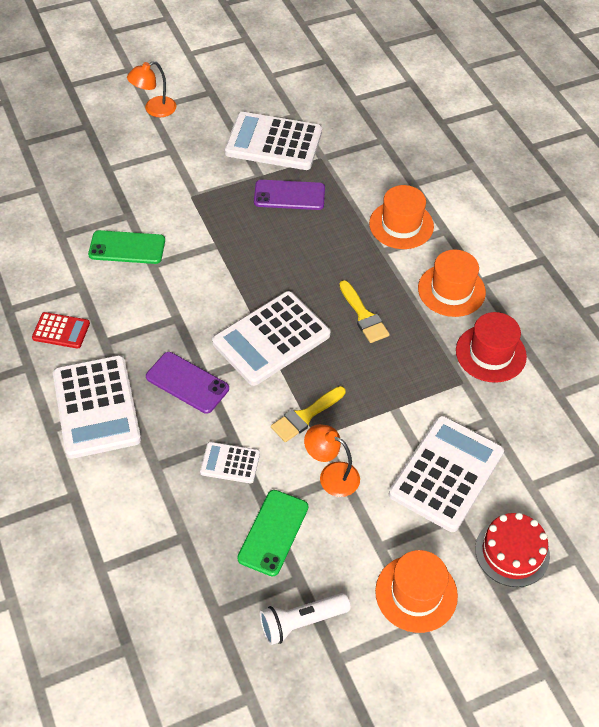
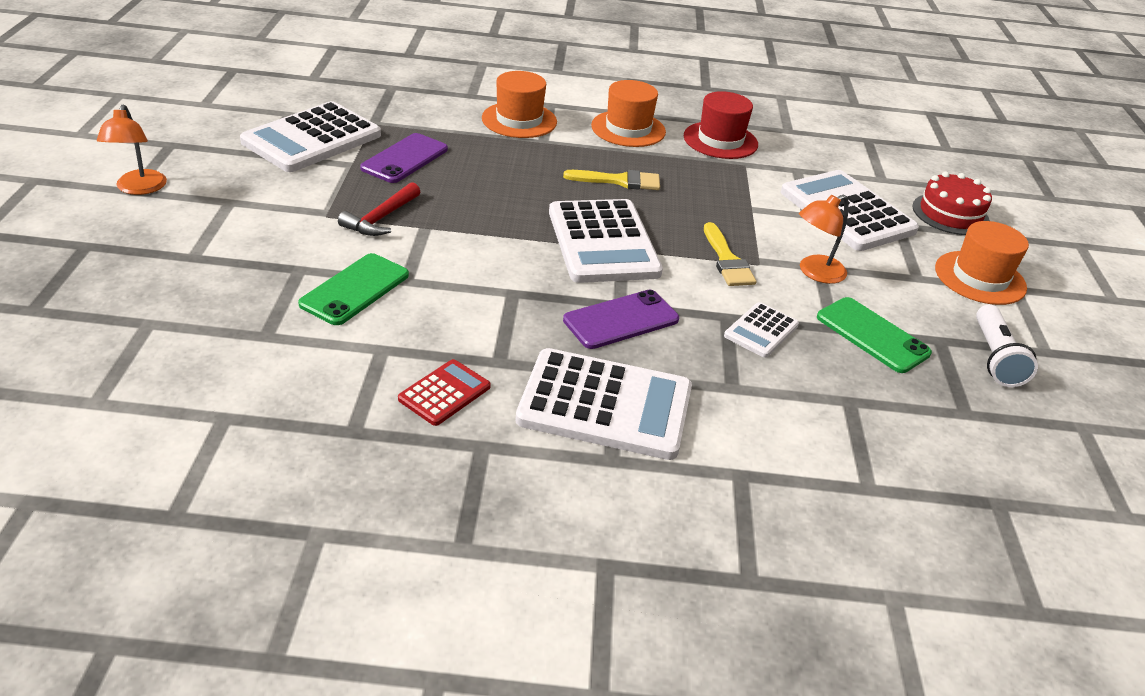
camera: 65 degrees left, 15 degrees down
none -> red hammer [338,182,420,236]

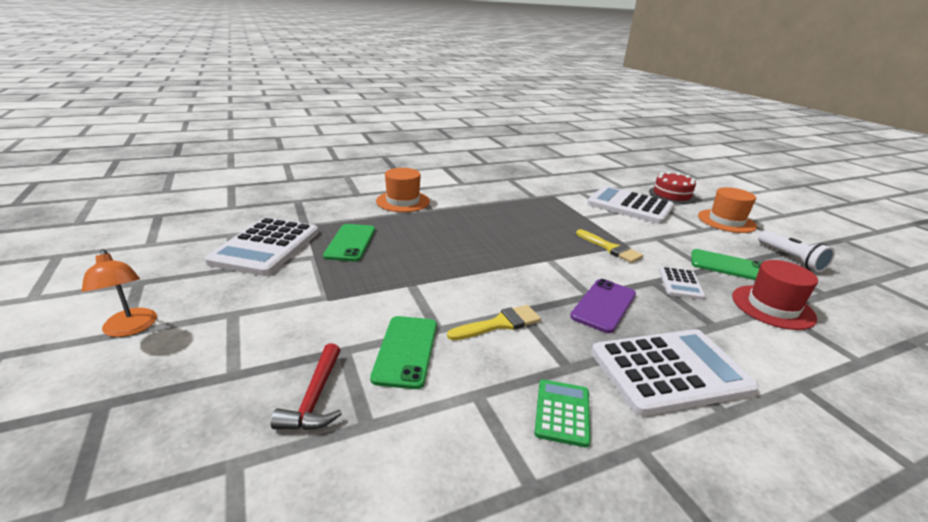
camera: 25 degrees left, 10 degrees down
red hammer [338,182,420,236] -> red hammer moved to [271,343,342,430]
purple phone [360,133,448,183] -> green phone [323,224,375,261]
red calculator [398,359,491,426] -> green calculator [534,379,590,448]
white calculator [549,199,663,283] -> none
yellow brush [563,170,660,190] -> yellow brush moved to [447,305,541,340]
orange hat [591,80,666,147] -> none
red hat [684,91,758,159] -> red hat moved to [732,260,818,330]
orange lamp [799,195,849,284] -> none

